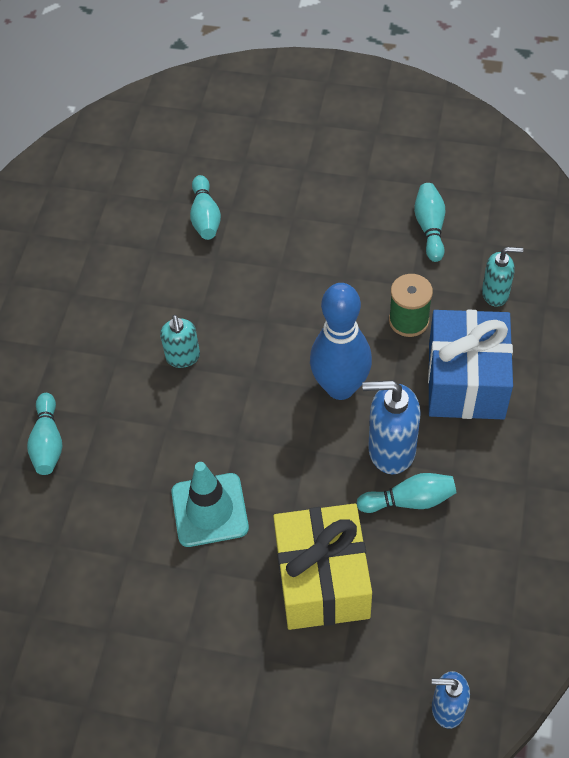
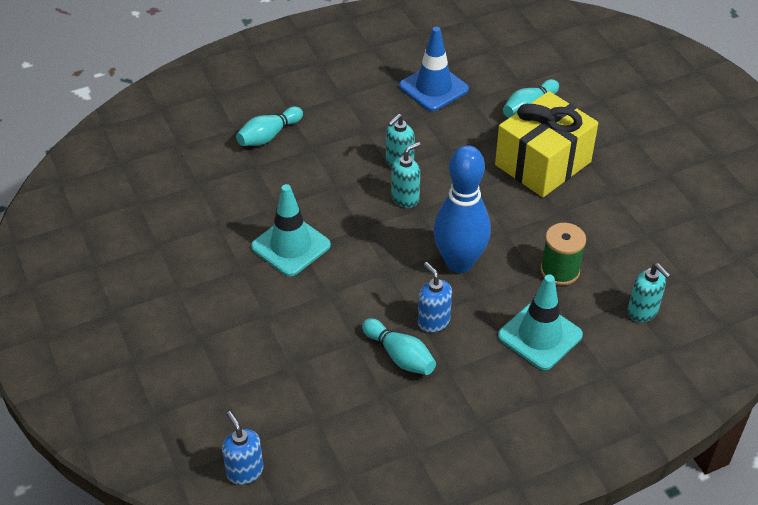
camera: 50 degrees right, 10 degrees down
yellow gift [273,503,372,630] -> yellow gift moved to [495,91,598,197]
blue soap dispenser [362,380,421,474] -> blue soap dispenser [418,262,452,333], size x0.62
turquoise bowling pin [414,183,445,262] -> none
blue gift [428,310,513,419] -> turquoise traffic cone [498,274,583,370]
none -> turquoise soap dispenser [391,142,421,208]
none -> blue traffic cone [399,27,469,111]

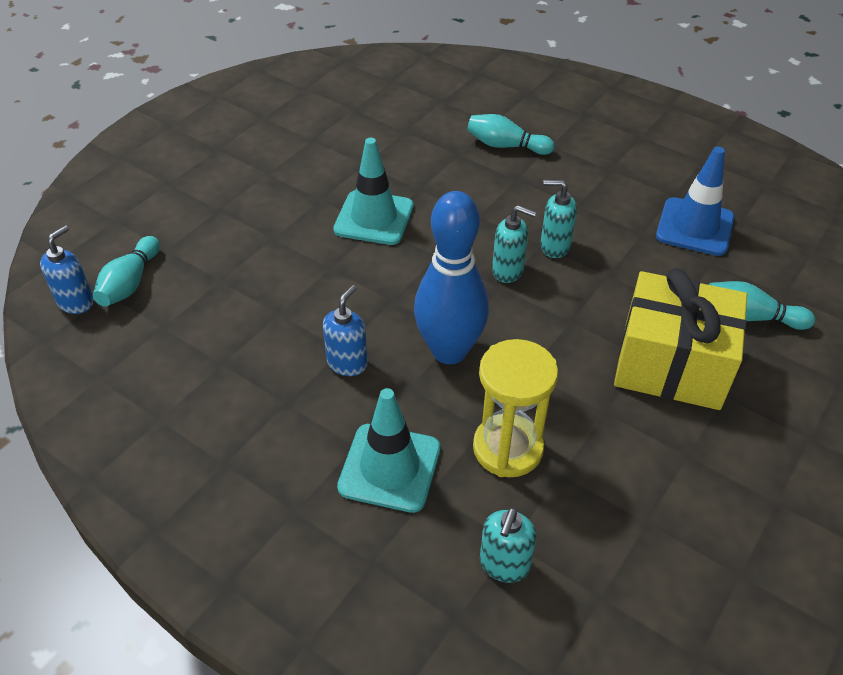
camera: 60 degrees right, 0 degrees up
turquoise bowling pin [362,318,436,375] -> turquoise bowling pin moved to [93,236,160,306]
green spool [541,223,586,286] -> yellow hourglass [473,339,558,477]

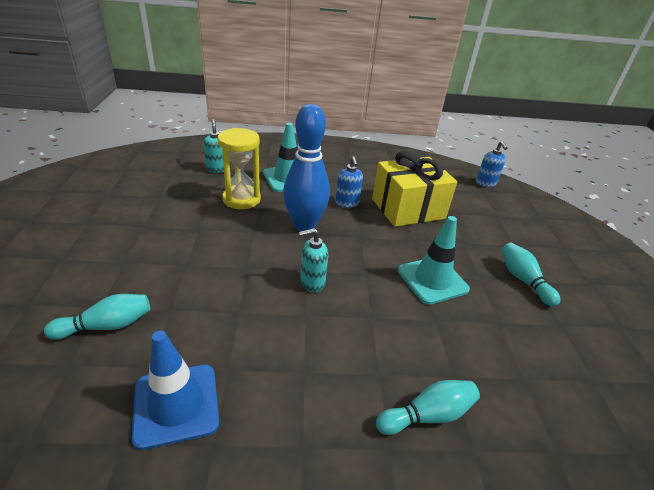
camera: 140 degrees right, 10 degrees down
turquoise bowling pin [93,236,160,306] -> turquoise bowling pin moved to [502,243,561,307]
turquoise soap dispenser [540,180,577,258] -> none
yellow gift [614,268,747,410] -> yellow gift moved to [372,151,457,227]

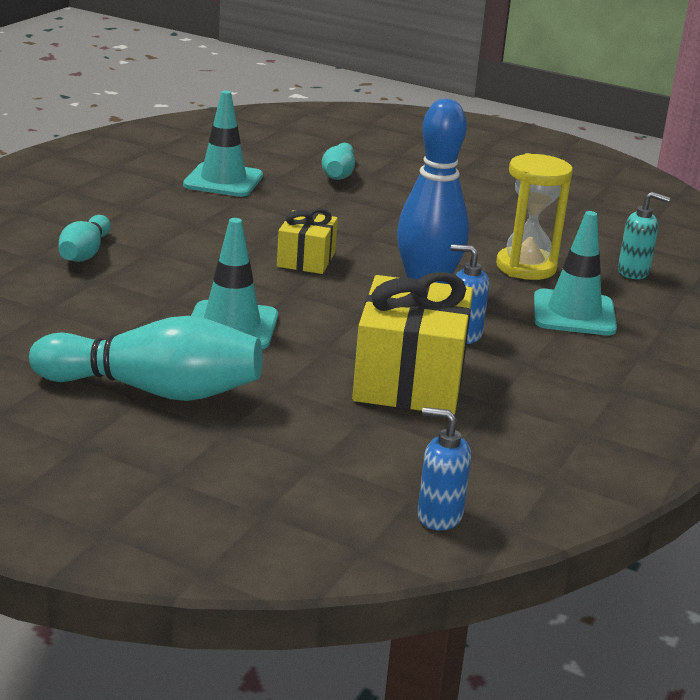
camera: 120 degrees right, 10 degrees down
blue traffic cone [132,331,219,450] -> turquoise traffic cone [183,90,263,197]
turquoise soap dispenser [299,228,328,292] -> yellow gift [277,208,338,274]
turquoise bowling pin [502,243,561,307] -> turquoise bowling pin [29,316,262,401], size x1.79

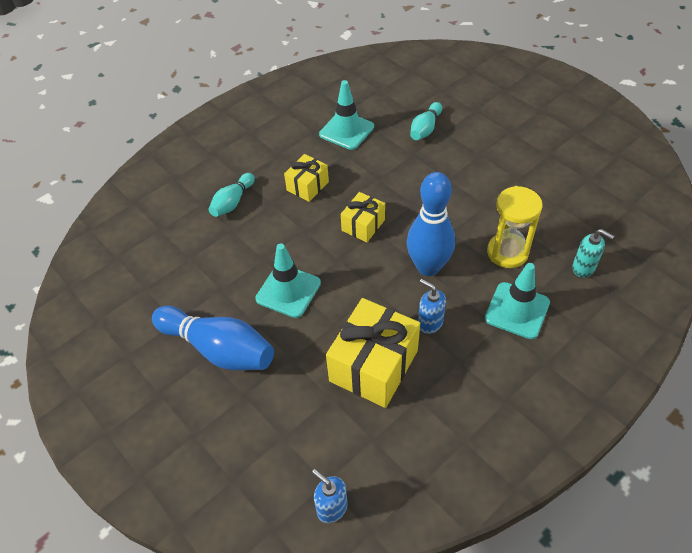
camera: 25 degrees right, 25 degrees up
turquoise bowling pin [29,316,262,401] -> blue bowling pin [152,306,274,370]
none -> yellow gift [284,154,329,202]

